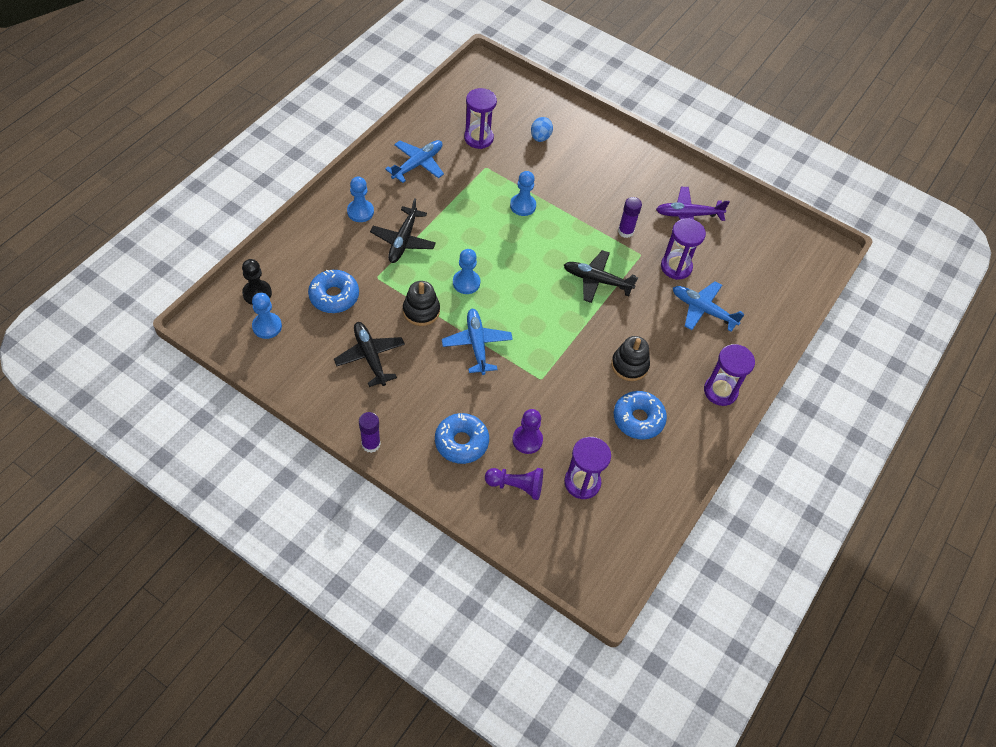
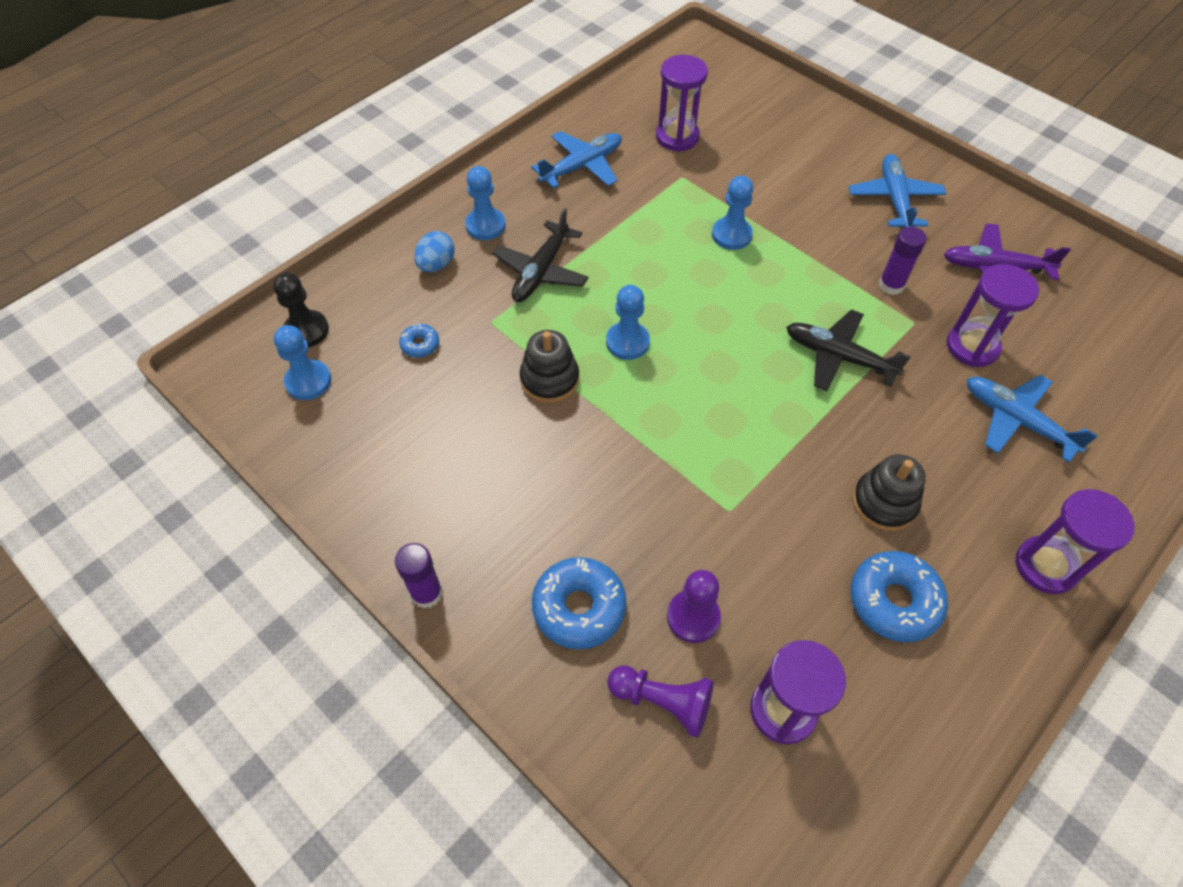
camera: 15 degrees right, 0 degrees up
blue donut [308,270,359,313] -> blue donut [399,324,439,358], size x0.51
black plane [334,322,405,387] -> none
blue plane [442,309,513,375] -> blue plane moved to [849,154,946,227]
blue egg [531,117,553,142] -> blue egg moved to [414,231,455,272]

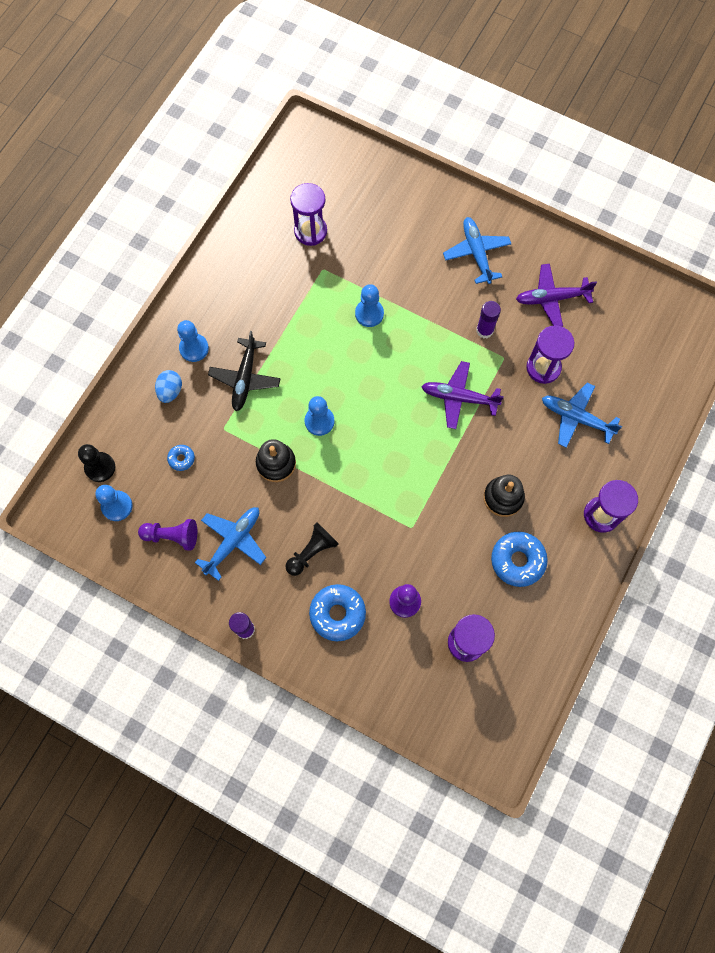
camera: 15 degrees left, 15 degrees up
blue plane [531,131,622,188] -> blue plane moved to [195,507,266,581]
purple pawn [607,665,714,738] -> purple pawn moved to [138,519,197,551]
black plane [786,309,911,391] -> purple plane [421,361,504,429]
none -> black pawn [285,522,339,576]

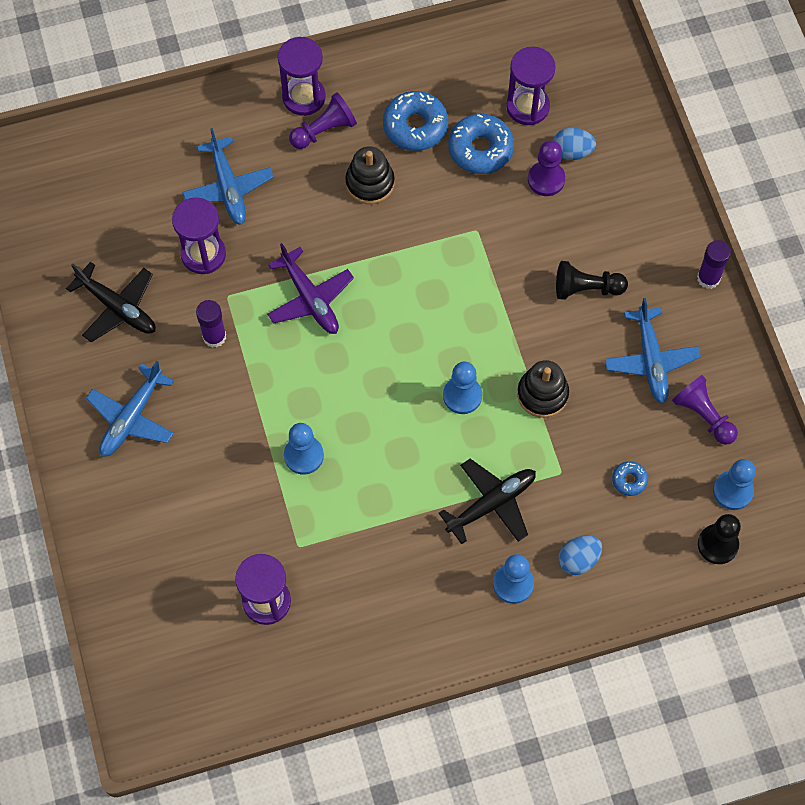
camera: 135 degrees left, 5 degrees down
blue plane [195,507,266,581] -> blue plane turned 90 degrees counterclockwise [605,298,701,404]
blue donut [309,584,366,641] -> blue donut moved to [448,114,514,174]
purple plane [516,264,597,327] -> black plane [66,262,156,342]
none -> purple pawn [289,93,357,149]
none -> blue egg [553,128,596,160]

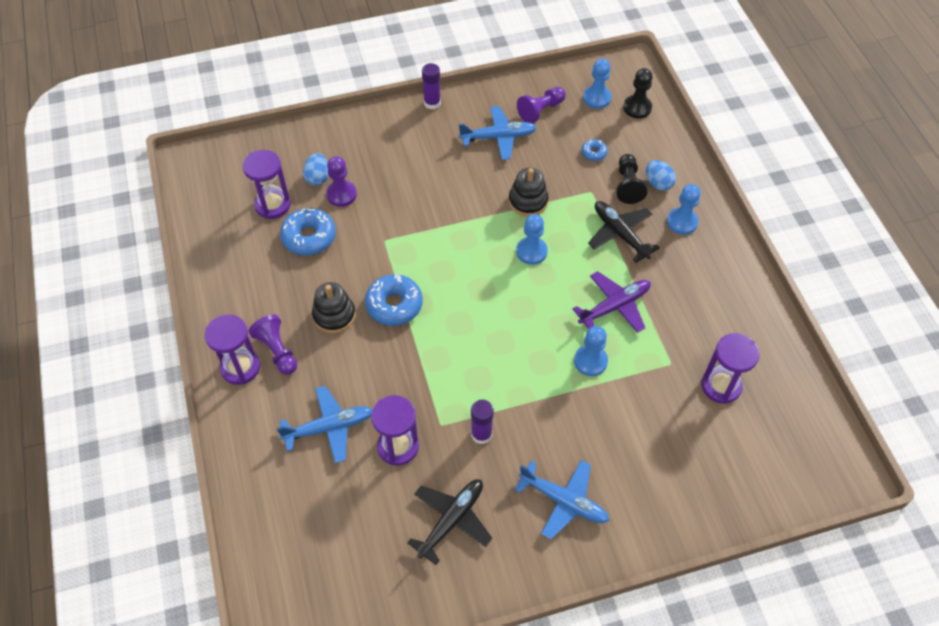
camera: 90 degrees left, 10 degrees down
purple plane [267,243,354,334] -> purple plane moved to [573,271,651,333]
blue donut [383,91,448,151] -> blue donut moved to [365,274,423,326]
black pawn [556,261,628,300] -> black pawn moved to [616,154,648,204]

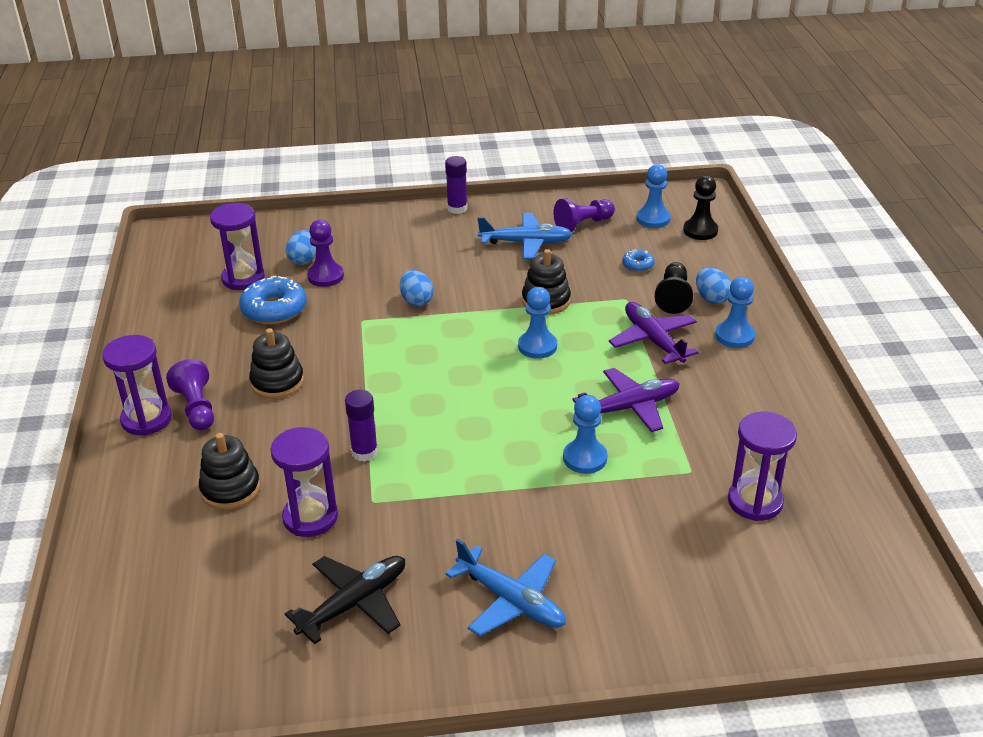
camera: 10 degrees right, 20 degrees down
blue plane [277,386,372,463] -> black stacking toy [199,433,260,510]
blue donut [365,274,423,326] -> none
purple glue stick [471,400,494,444] -> purple glue stick moved to [345,390,378,462]
black plane [588,201,660,263] -> purple plane [609,302,699,364]
none -> blue egg [400,270,434,307]

